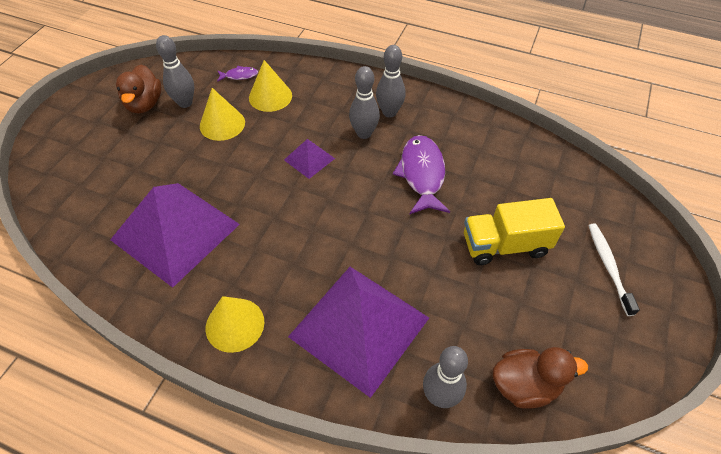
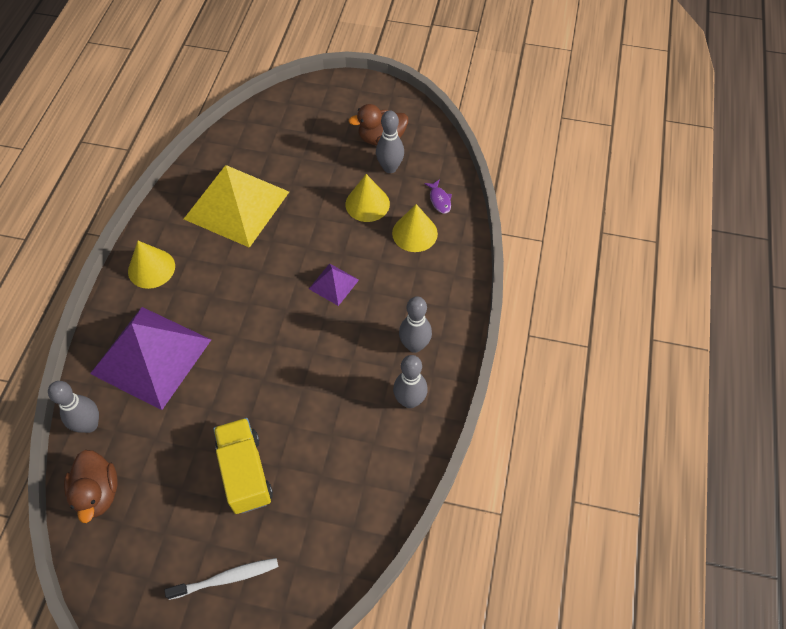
camera: 80 degrees right, 5 degrees up
purple pyramid [110,183,240,288] -> yellow pyramid [184,165,289,248]
grey bowling pin [349,66,380,139] -> grey bowling pin moved to [393,355,428,408]
purple fish [393,135,450,215] -> none

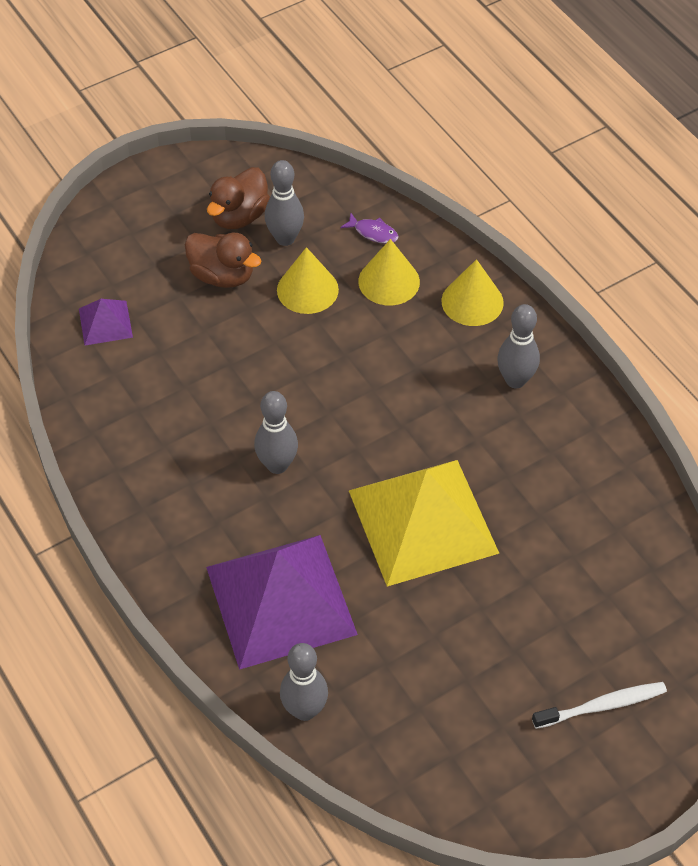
camera: 45 degrees left, 5 degrees down
brown duck [64,450,117,523] -> brown duck moved to [185,233,261,288]
yellow cone [128,241,175,289] -> yellow cone moved to [441,259,504,326]
white toothbrush [165,558,278,600] -> white toothbrush turned 45 degrees clockwise [532,682,667,729]
yellow pyramid [184,165,289,248] -> yellow pyramid moved to [349,460,500,586]
yellow truck [213,418,273,514] -> none
purple pyramid [309,264,359,306] -> purple pyramid moved to [79,299,133,345]
grey bowling pin [393,355,428,408] -> grey bowling pin moved to [254,391,298,474]

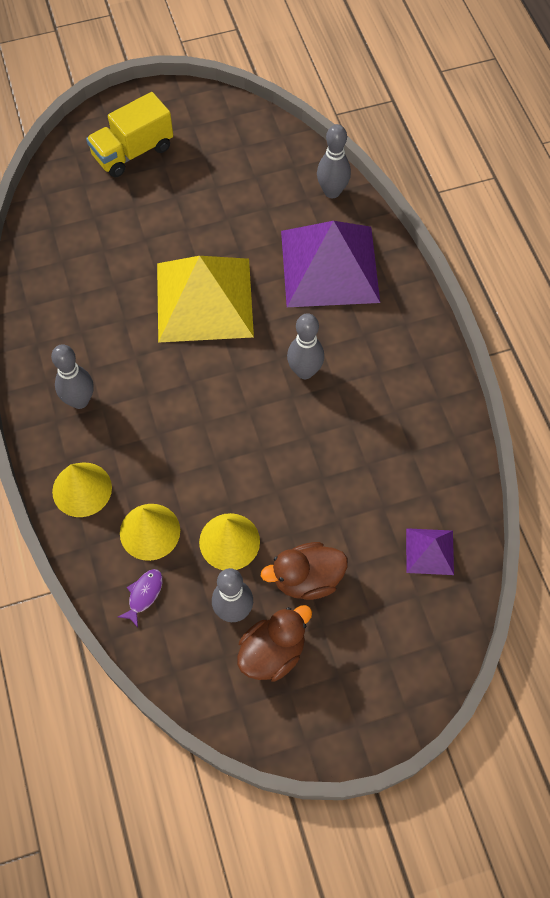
camera: 165 degrees left, 10 degrees up
brown duck [185,233,261,288] -> brown duck turned 60 degrees counterclockwise [261,542,348,600]
purple fish [340,213,399,244] -> purple fish turned 75 degrees clockwise [118,569,163,627]
white toothbrush [532,682,667,729] -> yellow truck [86,92,173,177]

